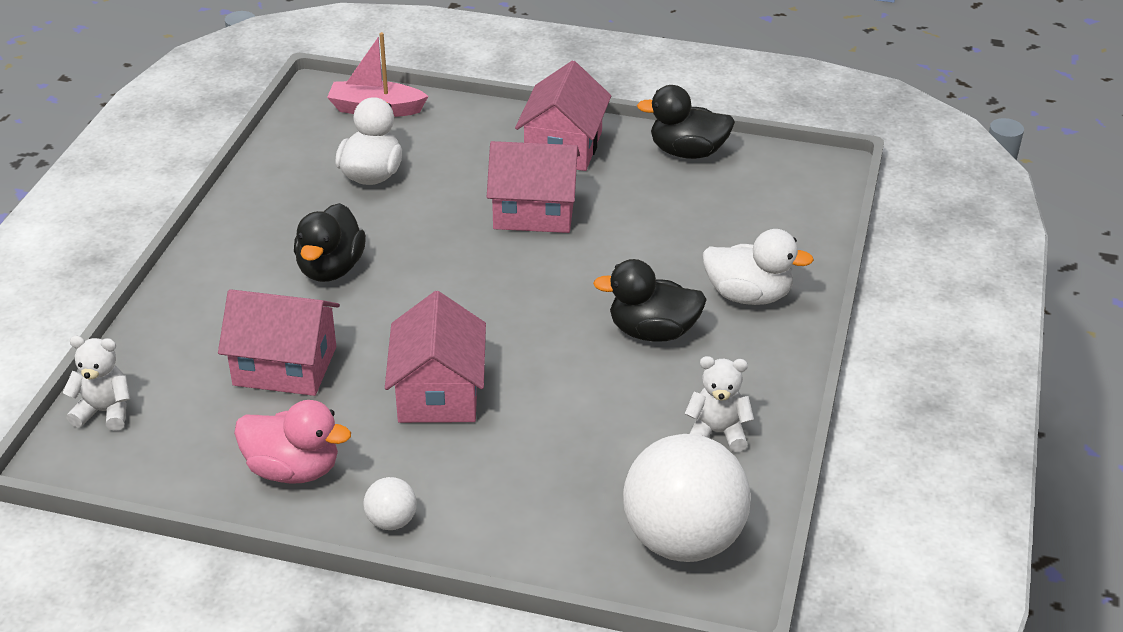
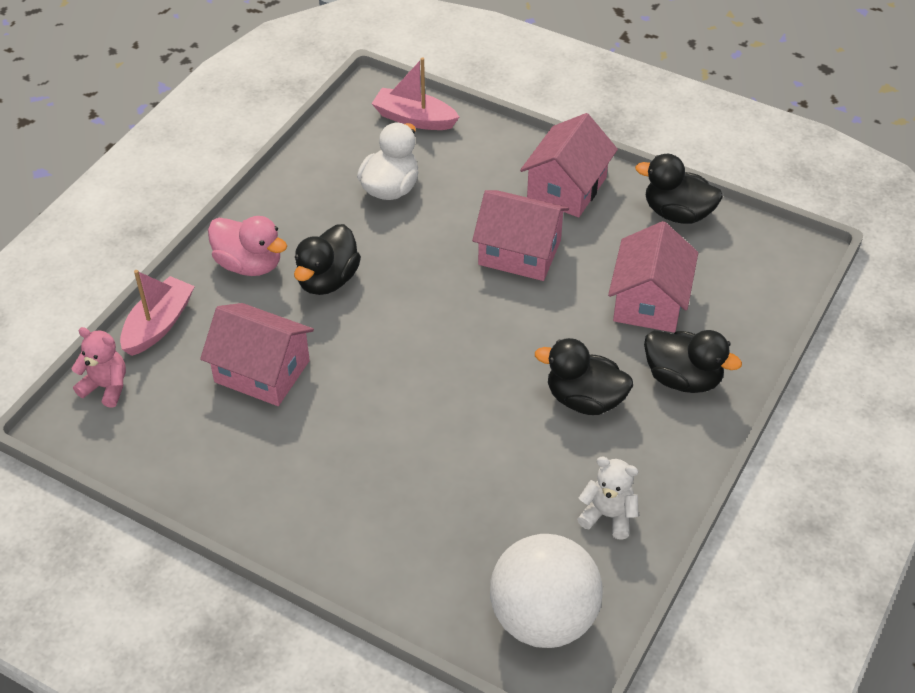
camera: 15 degrees right, 10 degrees up
white teddy bear [62,336,130,431] -> pink teddy bear [71,327,126,408]
pink duck [234,400,351,484] -> pink duck moved to [208,216,287,276]
white ball [363,477,417,530] -> none
pink house [385,291,486,423] -> pink house moved to [608,221,698,333]
white duck [703,229,814,305] -> black duck [644,330,742,393]
none -> pink boat [120,270,195,356]

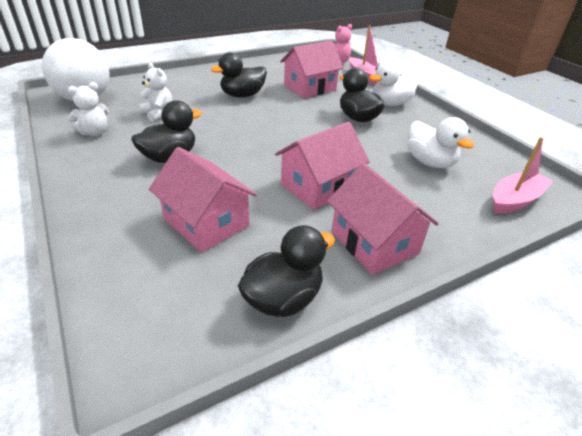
camera: 120 degrees right, 10 degrees down
pink duck [208,216,287,276] -> white duck [369,61,418,106]
black duck [644,330,742,393] -> black duck moved to [211,52,267,97]
none -> white teddy bear [139,63,172,122]

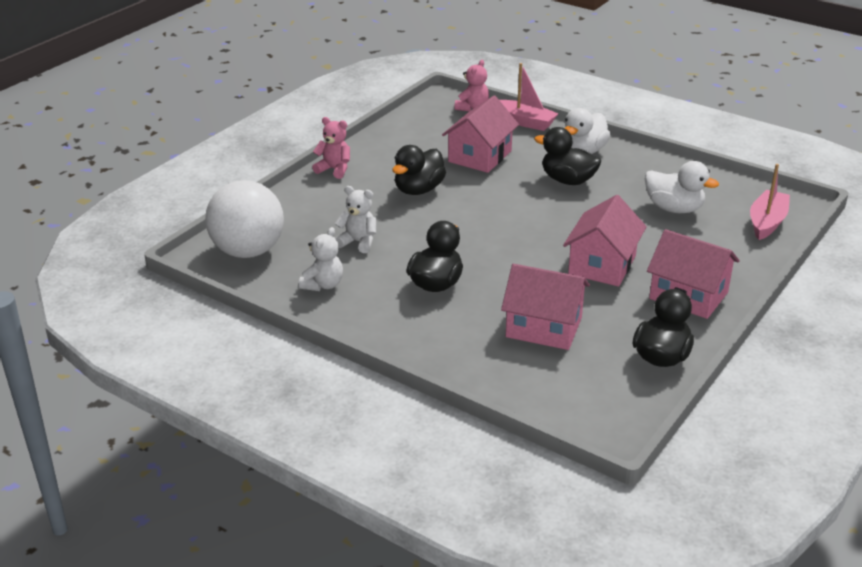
camera: 25 degrees left, 5 degrees down
none -> pink teddy bear [312,117,350,179]

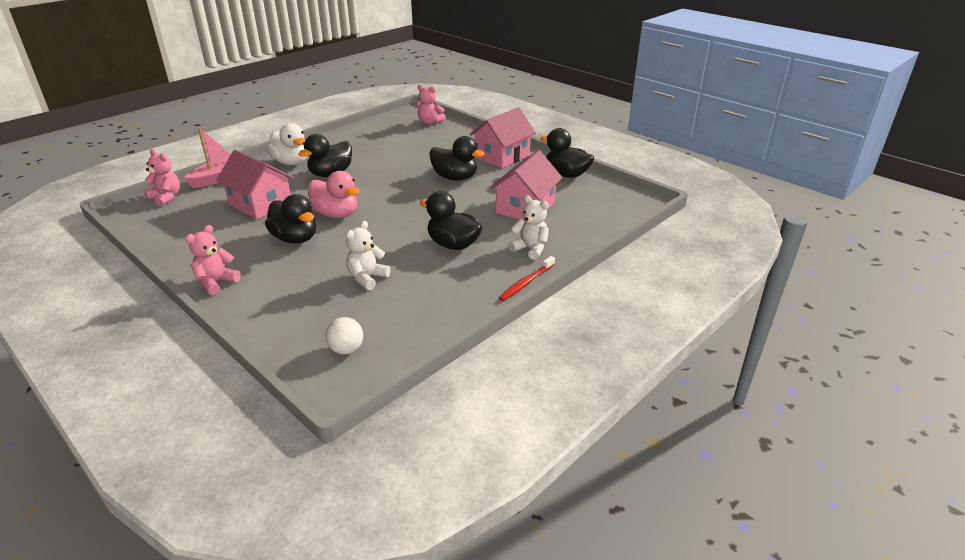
camera: 80 degrees left, 0 degrees up
white ball [205,180,284,258] -> white ball [325,317,363,354], size x0.43
white teddy bear [299,227,343,291] -> white teddy bear moved to [508,195,549,260]
pink house [563,195,647,287] -> black duck [429,136,485,181]
white duck [645,161,719,213] -> none
pink boat [750,164,790,240] -> pink teddy bear [417,85,446,125]
none -> pink duck [308,171,360,218]
none -> red toothbrush [499,256,555,301]

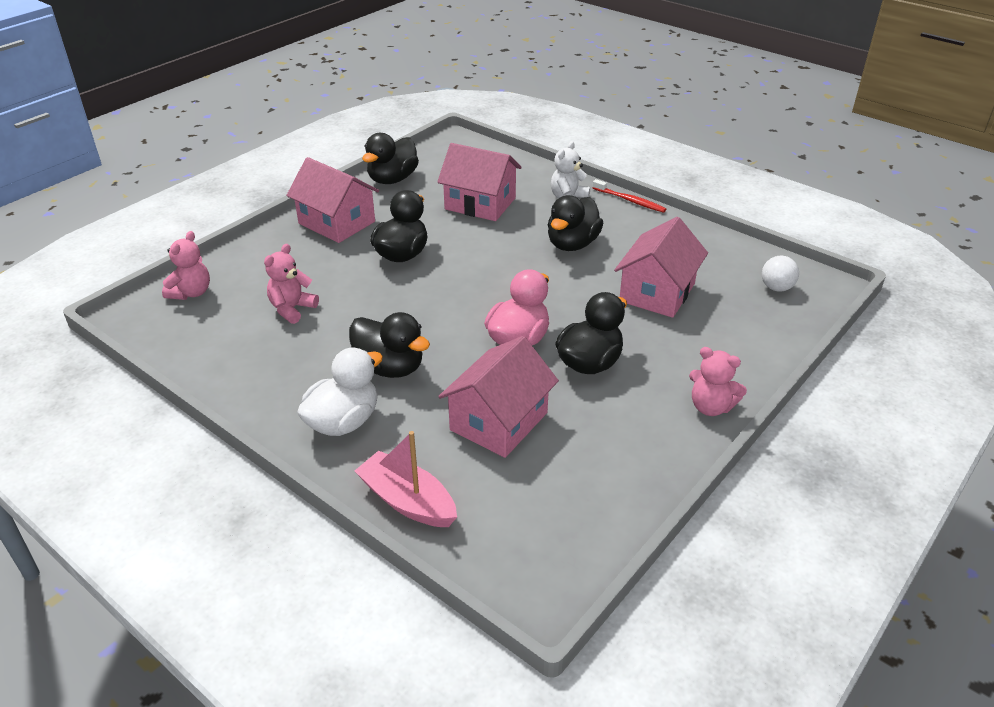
camera: 95 degrees left, 5 degrees up
pink teddy bear [144,149,180,206] -> pink teddy bear moved to [264,244,319,324]
white teddy bear [346,221,391,290] -> pink house [614,217,708,318]

